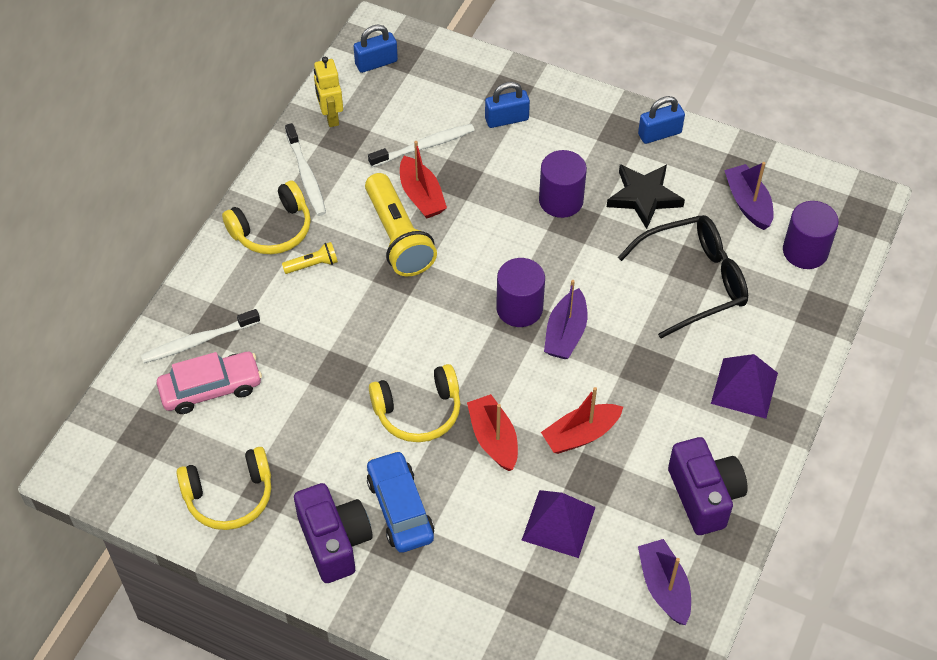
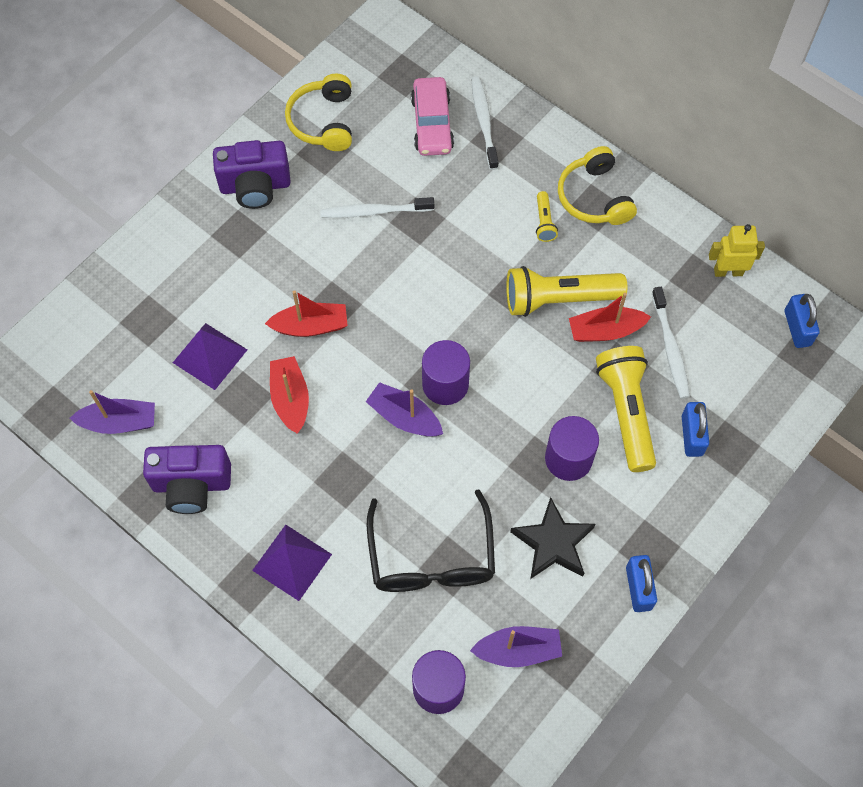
camera: 105 degrees right, 10 degrees up
white toothbrush [285,123,326,216] -> white toothbrush moved to [320,197,434,218]
blue car [367,450,434,553] -> none
yellow headphones [369,364,460,442] -> none
none -> yellow flashlight [596,346,656,472]

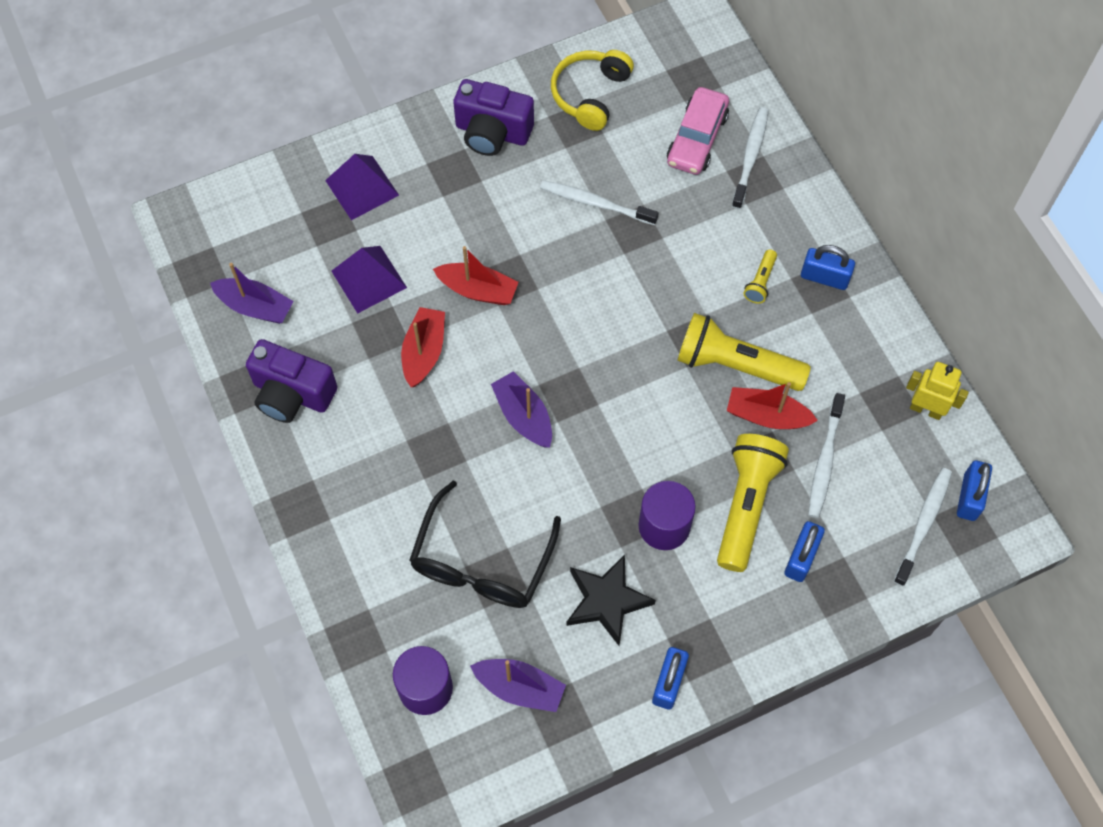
camera: 25 degrees right, 0 degrees up
purple pyramid [252,525,332,601] -> purple pyramid moved to [325,154,399,220]
purple cylinder [422,340,470,405] -> none
yellow headphones [558,146,637,225] -> blue padlock [801,245,855,290]
none -> white toothbrush [894,468,952,586]

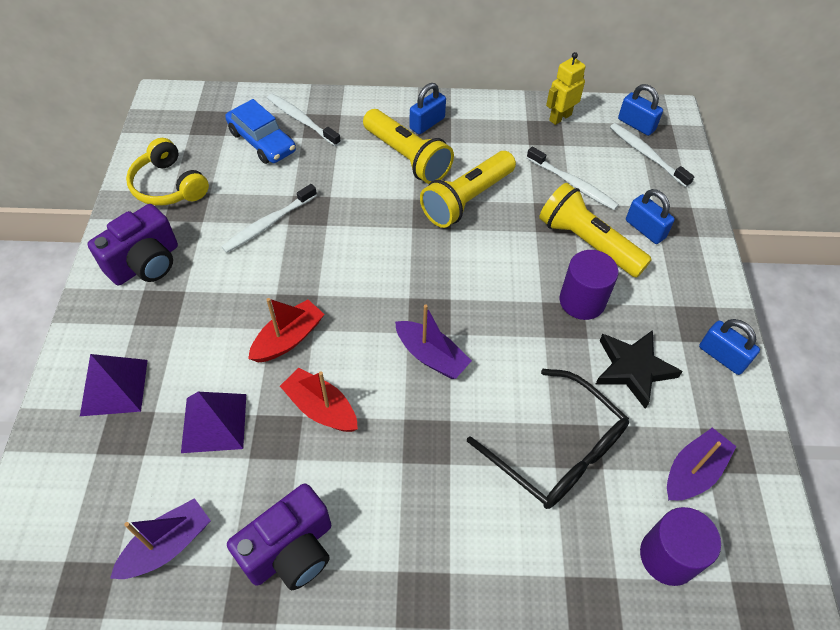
camera: 65 degrees left, 10 degrees down
purple boat [491,371,552,448] -> purple boat turned 135 degrees counterclockwise [395,304,472,379]
pink car [667,87,729,175] -> blue car [225,99,296,164]
red boat [727,382,818,429] -> none
yellow flashlight [744,249,777,304] -> yellow flashlight [363,109,454,184], size x2.18

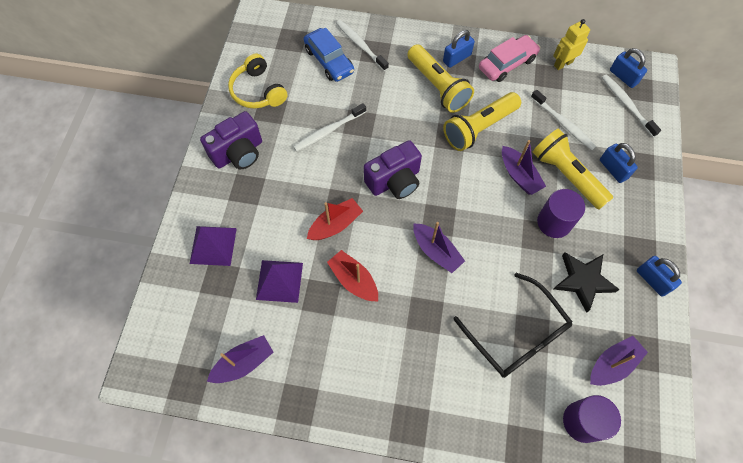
camera: 10 degrees right, 10 degrees up
purple camera [227,483,331,590] -> purple camera moved to [364,140,422,199]
none -> pink car [479,35,540,82]
none -> purple boat [502,140,546,195]

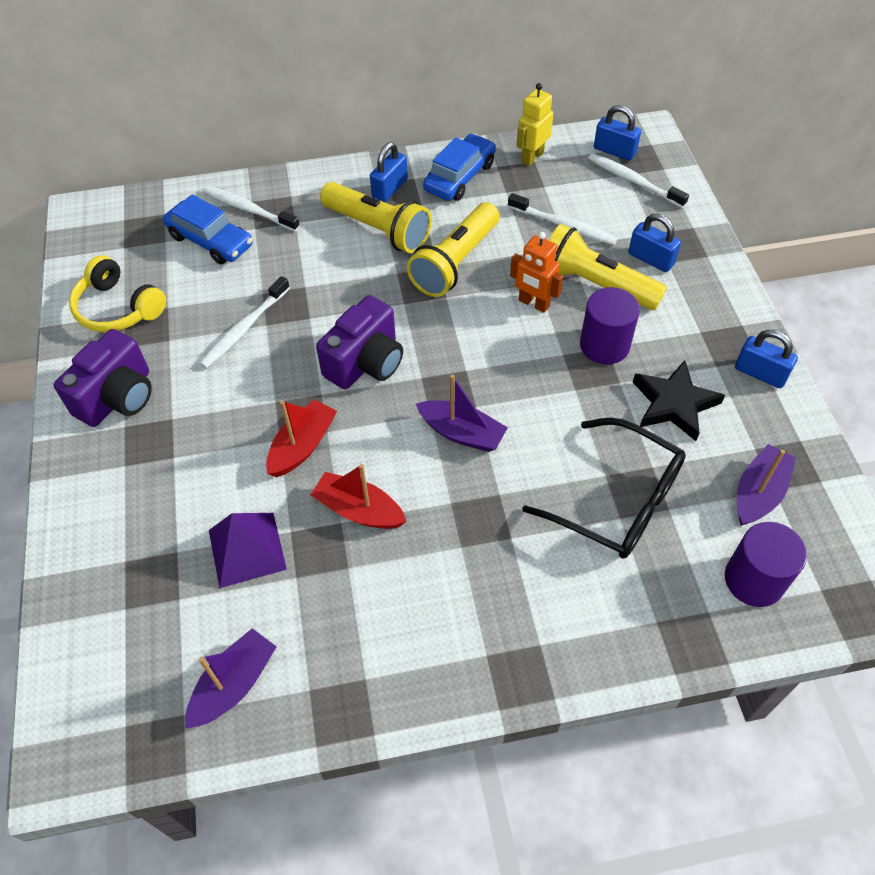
camera: 20 degrees left, 10 degrees down
purple pyramid [190,226,237,266] -> none
pink car [479,35,540,82] -> blue car [423,133,496,201]
purple boat [502,140,546,195] -> orange robot [510,232,563,313]

